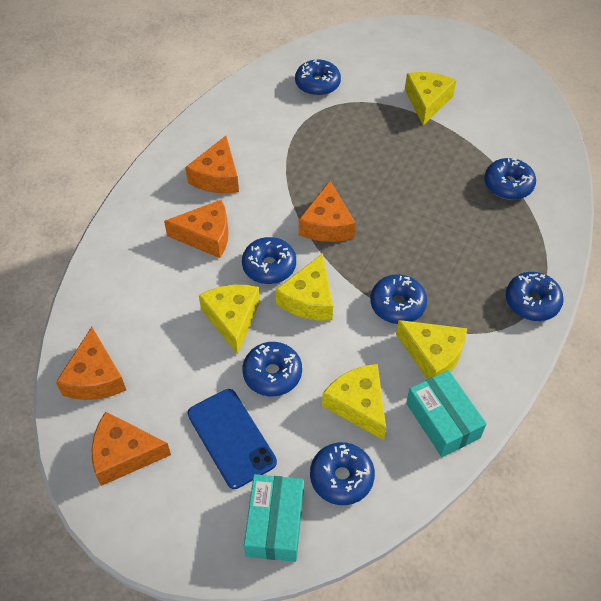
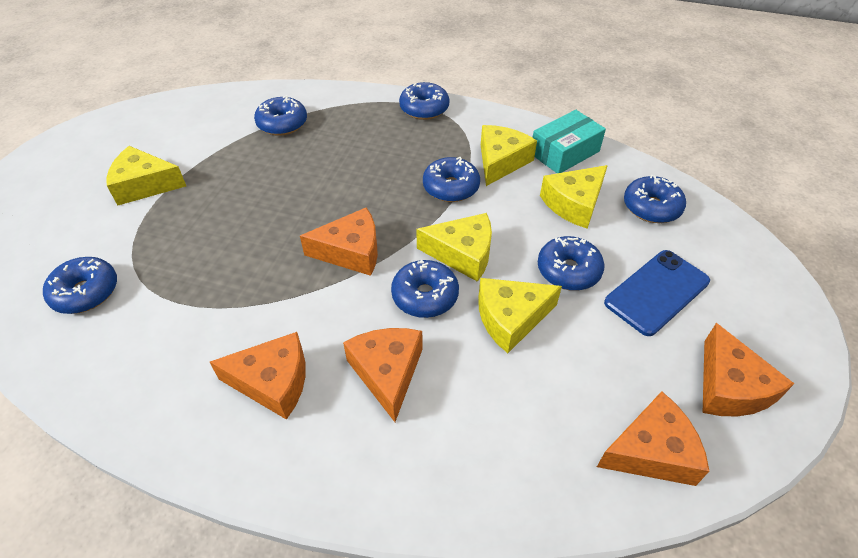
camera: 100 degrees left, 5 degrees down
turquoise box [244,474,304,562] -> none

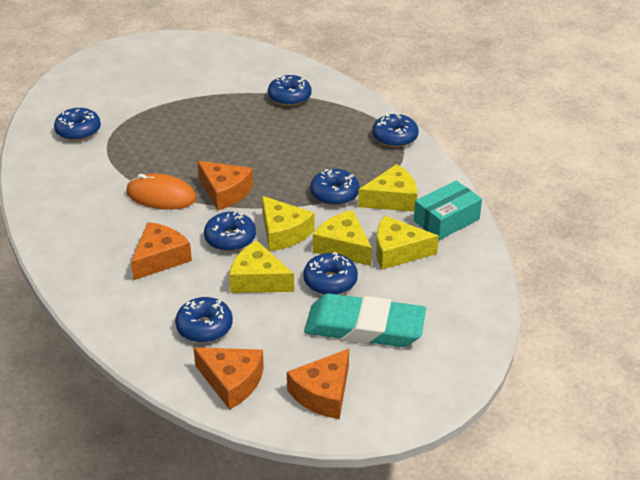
camera: 45 degrees right, 10 degrees down
yellow cheese [106,146,186,205] -> yellow cheese moved to [313,210,372,266]
orange cheese [210,332,306,420] -> none
turquoise box [533,110,606,173] -> turquoise box turned 45 degrees counterclockwise [414,181,482,240]
blue phone [604,250,710,336] -> turquoise eraser [304,293,426,347]
blue donut [624,175,686,223] -> blue donut moved to [175,297,233,343]
none -> orange mouse [126,174,196,210]

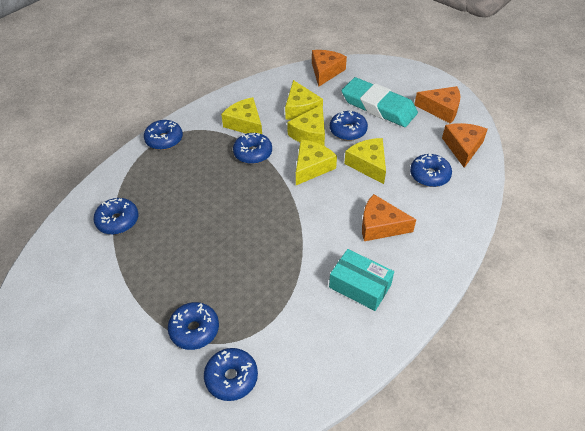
camera: 110 degrees left, 10 degrees up
orange mouse [126,174,196,210] -> none
orange cheese [197,161,253,210] -> orange cheese moved to [312,50,347,87]
blue donut [204,212,256,251] -> blue donut moved to [168,302,219,350]
yellow cheese [229,241,294,293] -> yellow cheese turned 150 degrees clockwise [344,138,386,184]
turquoise eraser [304,293,426,347] -> turquoise eraser turned 45 degrees counterclockwise [341,77,418,127]
turquoise box [414,181,482,240] -> turquoise box moved to [329,249,394,311]

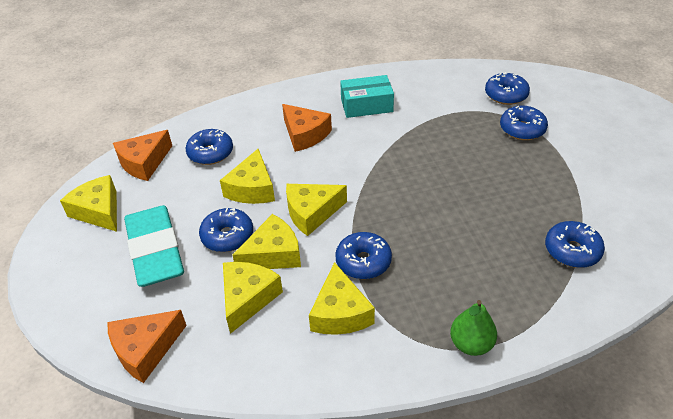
camera: 145 degrees left, 5 degrees down
blue donut [144,120,183,150] -> green pear [450,300,497,356]
turquoise box [329,249,394,311] -> turquoise box turned 75 degrees counterclockwise [340,75,394,118]
orange cheese [414,86,461,124] -> yellow cheese [60,175,117,232]

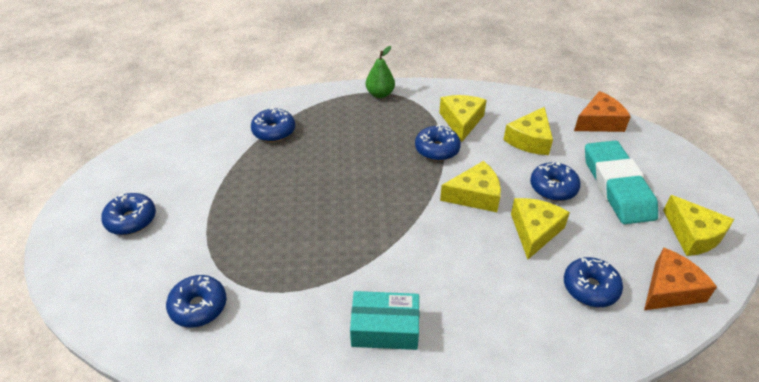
camera: 170 degrees left, 0 degrees up
yellow cheese [232,214,301,269] -> none
orange cheese [282,104,332,152] -> none
blue donut [500,106,548,140] -> blue donut moved to [101,193,156,235]

